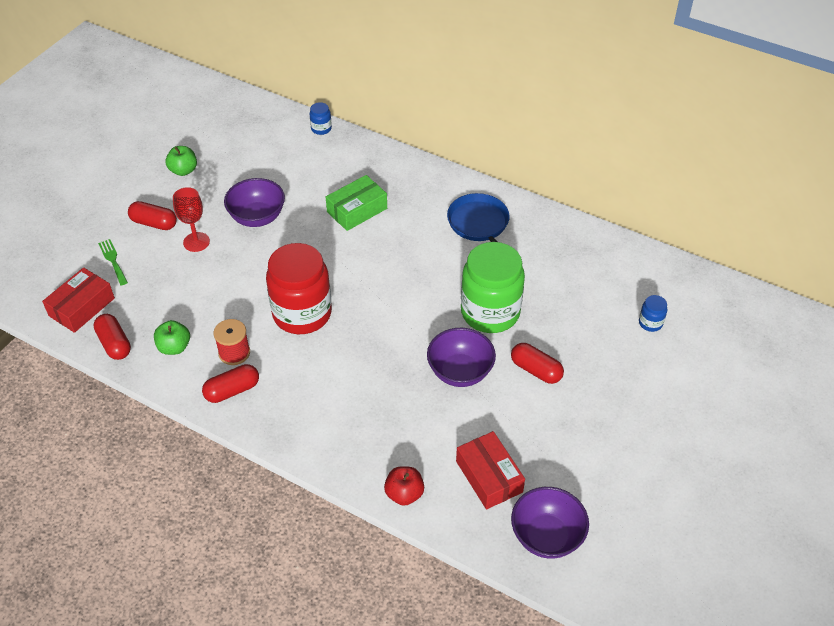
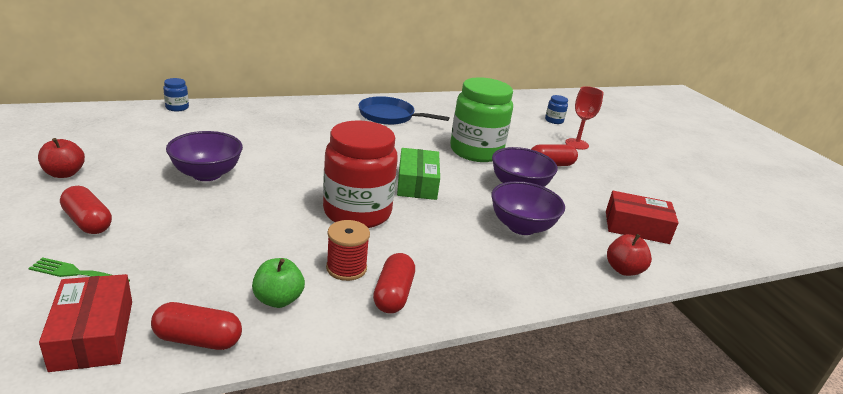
camera: 55 degrees left, 20 degrees down
red capsule [128,201,177,230] -> red capsule turned 75 degrees clockwise [60,186,112,234]
green apple [166,146,197,176] -> red apple [38,138,85,178]
red goblet [173,187,210,252] -> red goblet moved to [565,86,604,150]
green box [326,175,387,231] -> green box moved to [397,148,440,200]
purple bowl [511,487,589,559] -> purple bowl moved to [491,181,565,235]

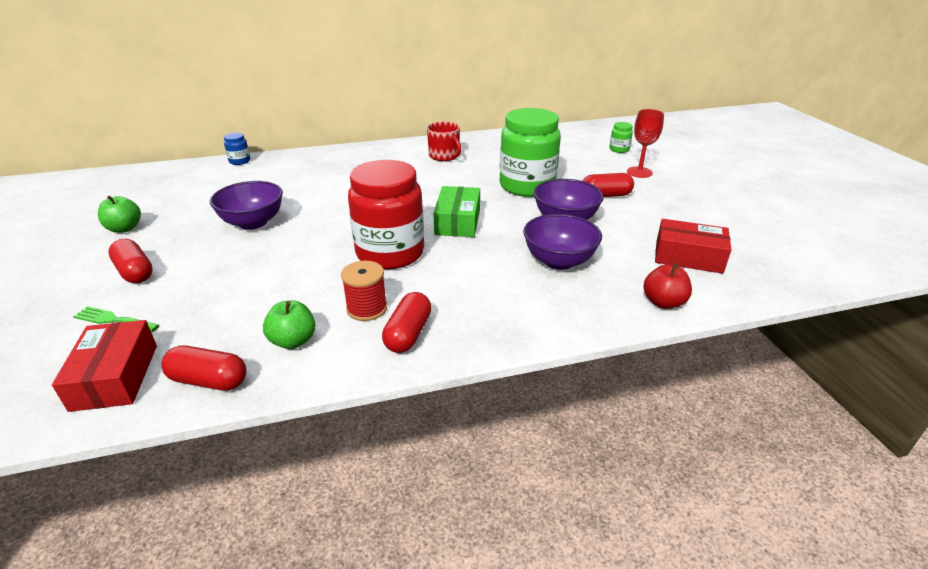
camera: 10 degrees right, 5 degrees up
red apple [38,138,85,178] -> green apple [98,195,141,233]
blue pan [359,96,450,125] -> red mug [427,122,461,161]
blue jar [545,95,568,124] -> green jar [609,122,633,153]

